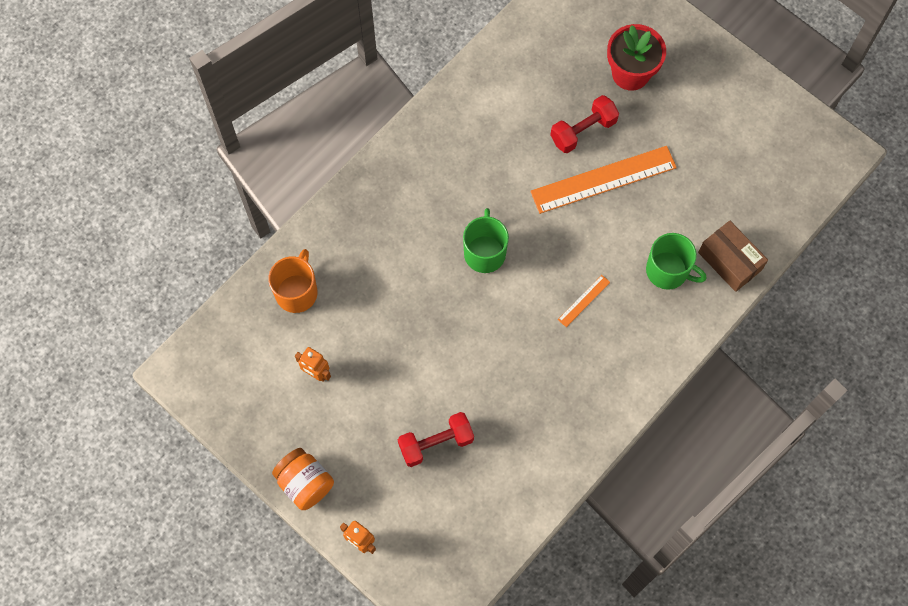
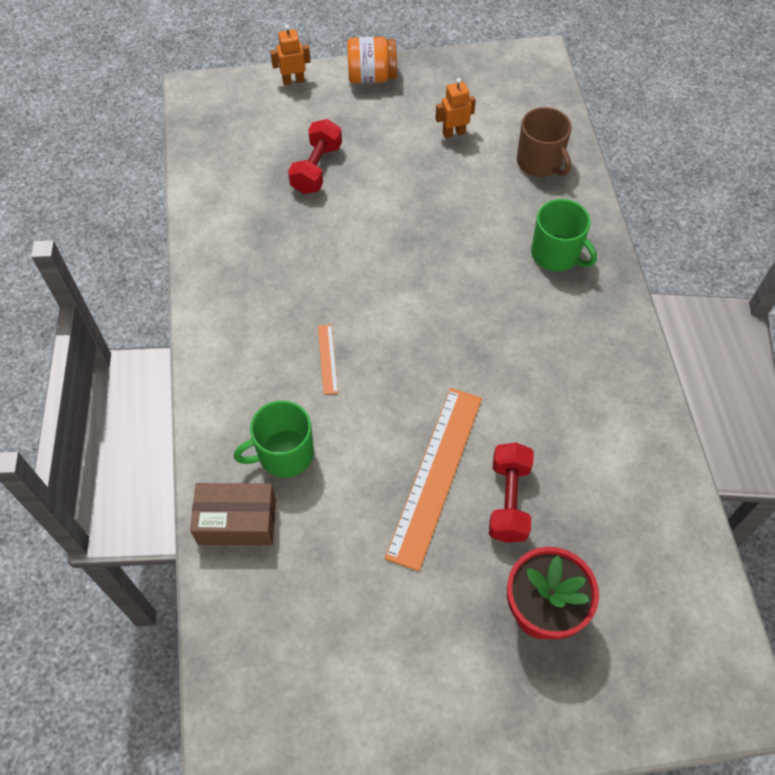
camera: 130 degrees right, 10 degrees down
orange mug [268,249,317,313] -> brown mug [517,107,572,177]
green mug [463,208,509,273] -> green mug moved to [531,199,597,271]

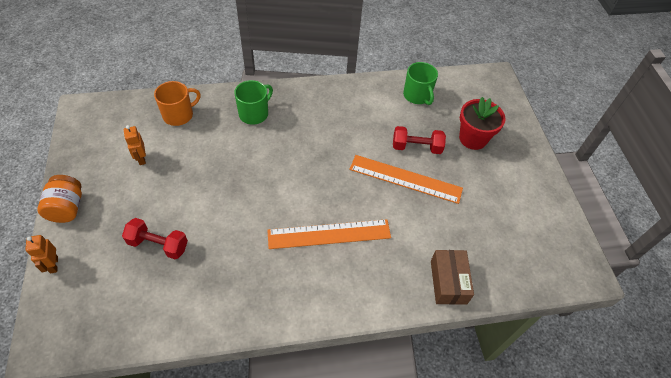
camera: 95 degrees left, 5 degrees down
green mug [234,400,314,478] -> green mug moved to [403,62,438,105]
orange ruler [318,324,338,395] -> orange ruler [267,219,391,249], size x2.30
brown mug [517,107,572,177] -> orange mug [154,81,201,126]

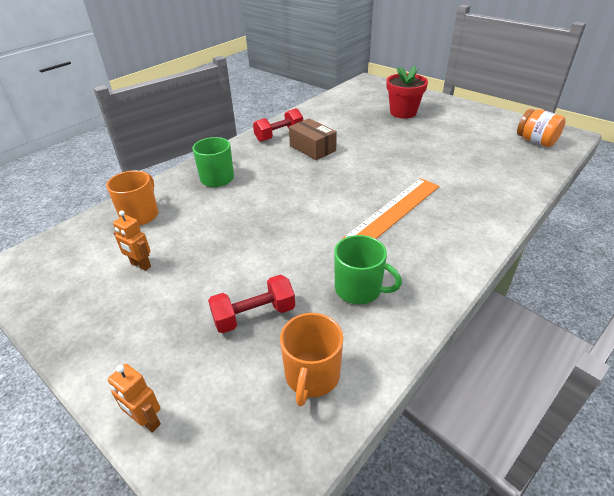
camera: 35 degrees left, 15 degrees down
orange jar [37,175,82,223] -> orange jar moved to [517,109,566,147]
orange ruler [349,155,463,204] -> none
red dumbbell [393,126,446,154] -> red dumbbell moved to [253,108,303,142]
green mug [403,62,438,105] -> green mug moved to [334,235,402,304]
brown box [431,250,474,305] -> brown box moved to [289,118,337,160]
none -> orange mug [280,313,343,406]

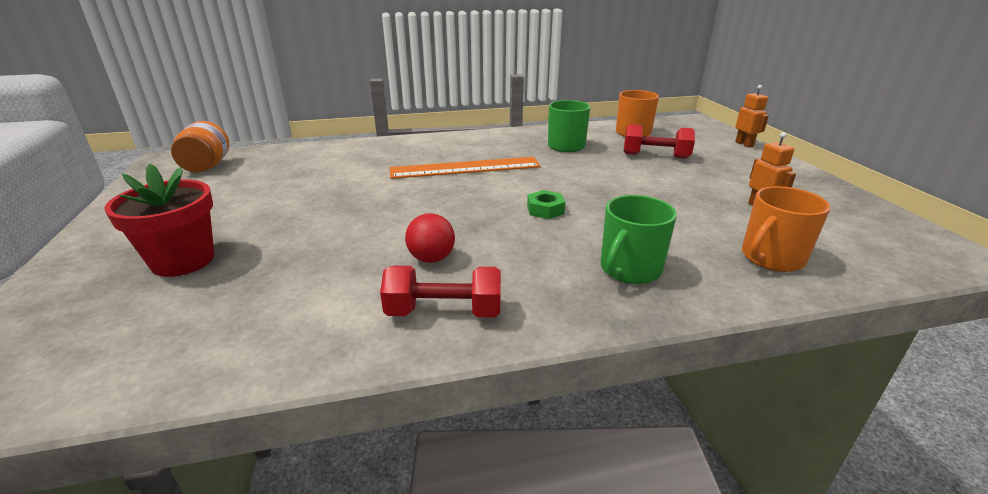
camera: 145 degrees left, 10 degrees down
brown box [289,118,337,160] -> red ball [405,213,455,263]
none -> green nut [527,190,565,219]

